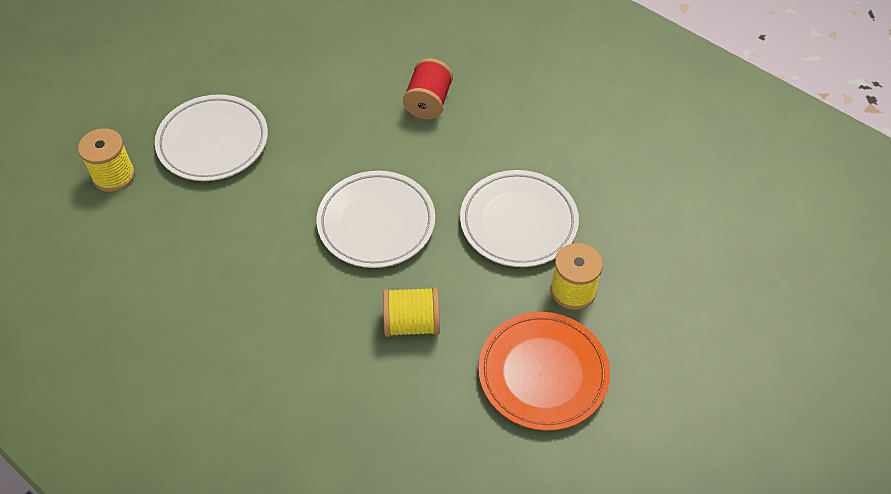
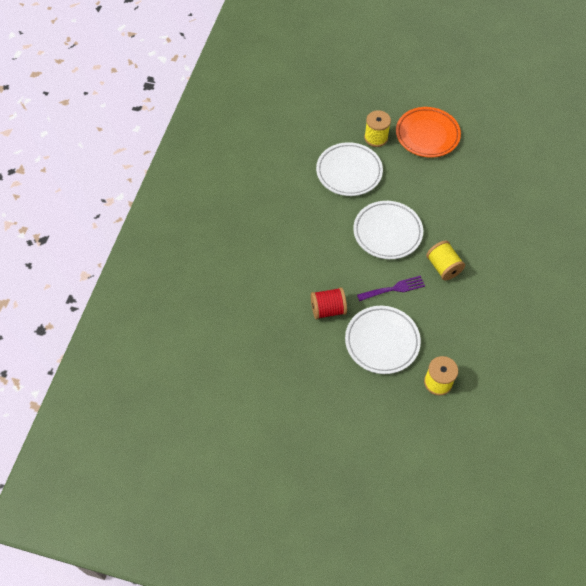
camera: 115 degrees left, 5 degrees up
yellow spool [383,287,440,337] -> yellow spool moved to [426,241,465,281]
red spool [403,58,453,119] -> red spool moved to [311,287,347,319]
none -> purple fork [357,276,425,301]

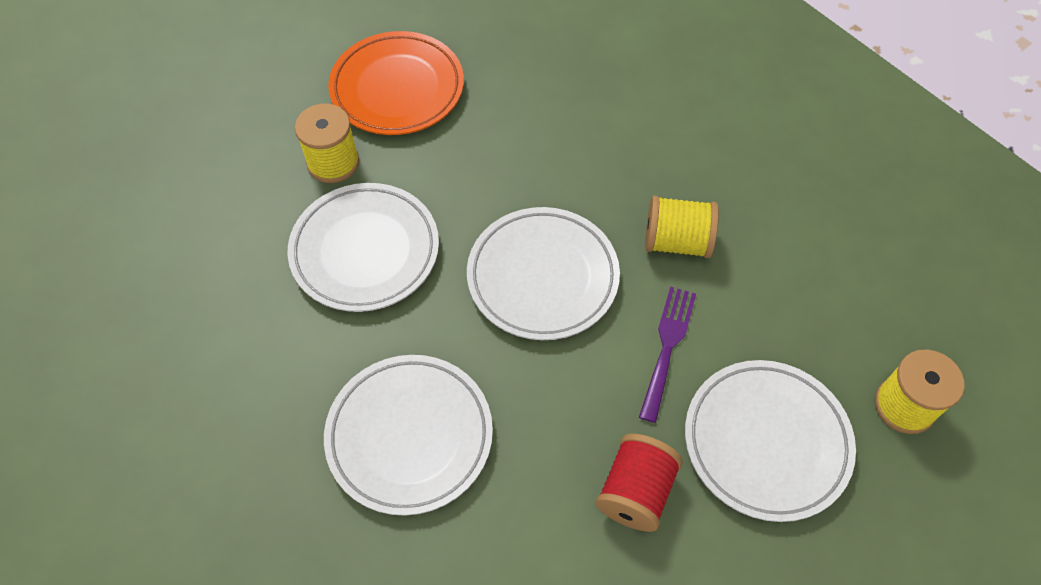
camera: 55 degrees left, 0 degrees up
none -> white plate [324,355,493,516]

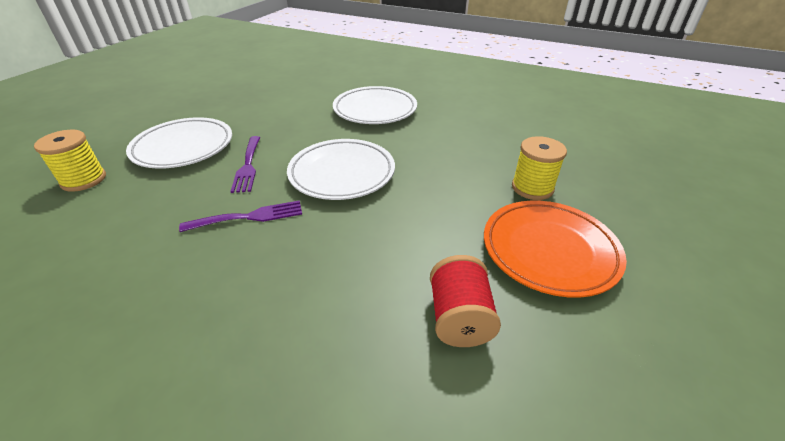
camera: 155 degrees right, 20 degrees down
white plate [288,183,439,312] -> none
red spool [596,434,683,532] -> red spool moved to [430,255,501,347]
yellow spool [645,196,719,258] -> purple fork [179,200,302,232]

